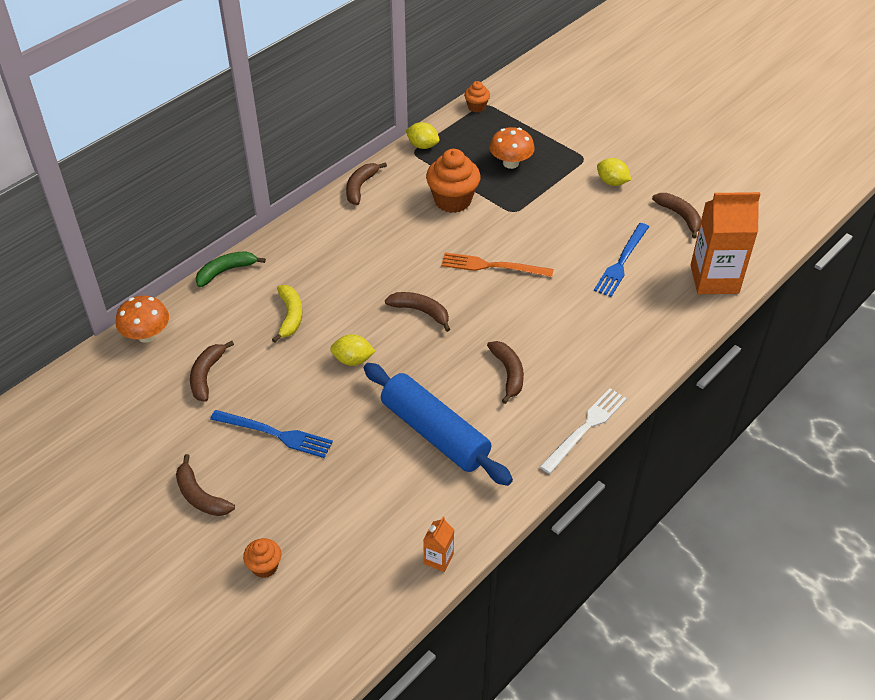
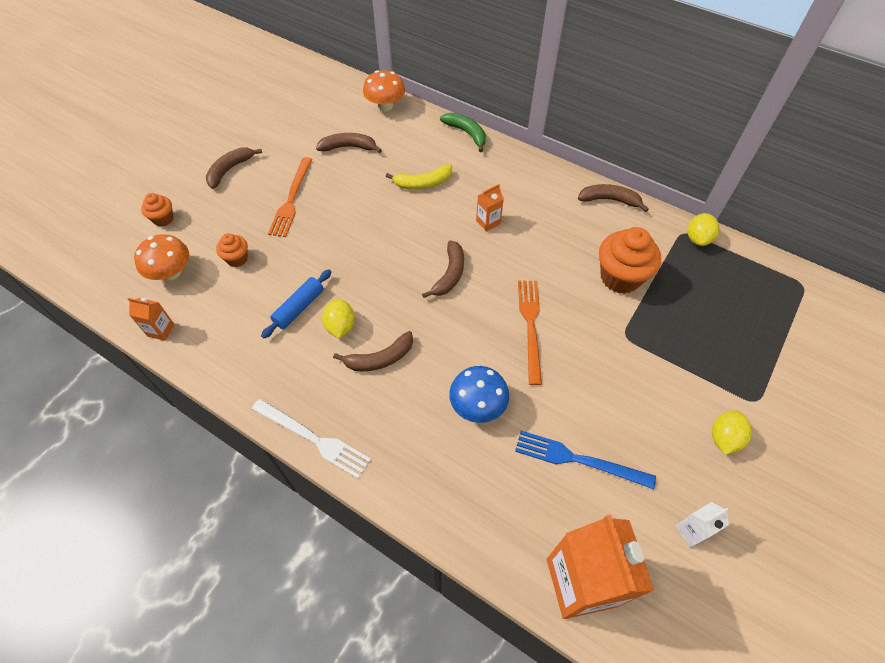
camera: 80 degrees right, 10 degrees up
blue fork [210,410,333,458] -> orange fork [268,157,313,237]
yellow lemon [330,334,375,366] -> yellow lemon moved to [322,299,355,339]
blue rolling pin [364,363,513,486] -> blue rolling pin [261,269,331,338], size x0.51
orange cupcake [464,81,490,113] -> orange cupcake moved to [216,233,248,267]
orange mushroom [489,127,535,169] -> orange mushroom moved to [134,234,189,280]
brown banana [652,193,701,238] -> white carton [675,502,729,548]
none -> blue mushroom [449,366,509,423]
none -> orange carton [476,184,504,232]

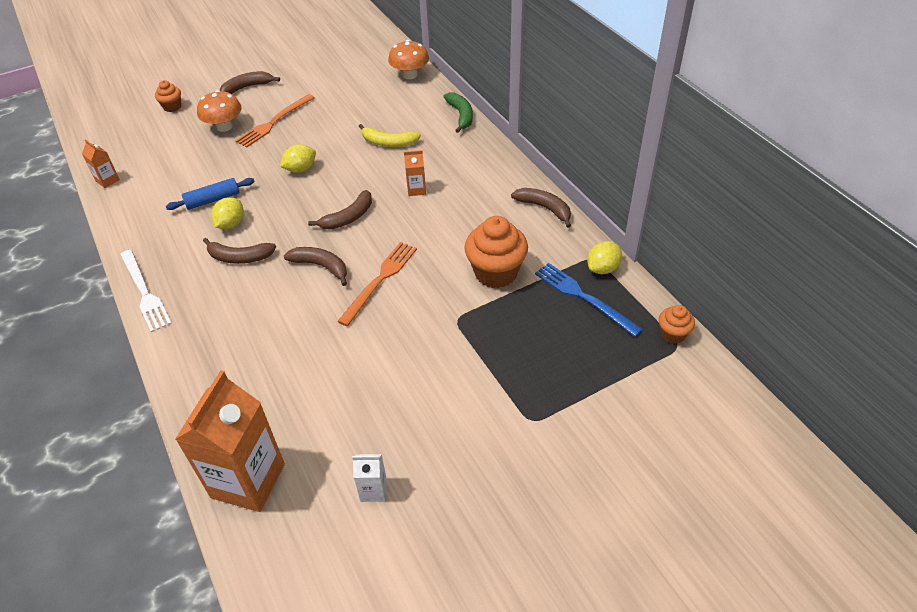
camera: 30 degrees right, 10 degrees down
orange mushroom [134,234,189,280] -> orange mushroom moved to [197,90,242,132]
orange cupcake [216,233,248,267] -> orange cupcake moved to [659,305,695,344]
brown banana [316,133,382,153] -> brown banana moved to [284,247,347,286]
blue mushroom [449,366,509,423] -> none
blue fork [515,431,656,489] -> blue fork moved to [535,263,643,337]
yellow lemon [712,410,752,455] -> yellow lemon moved to [280,144,316,173]

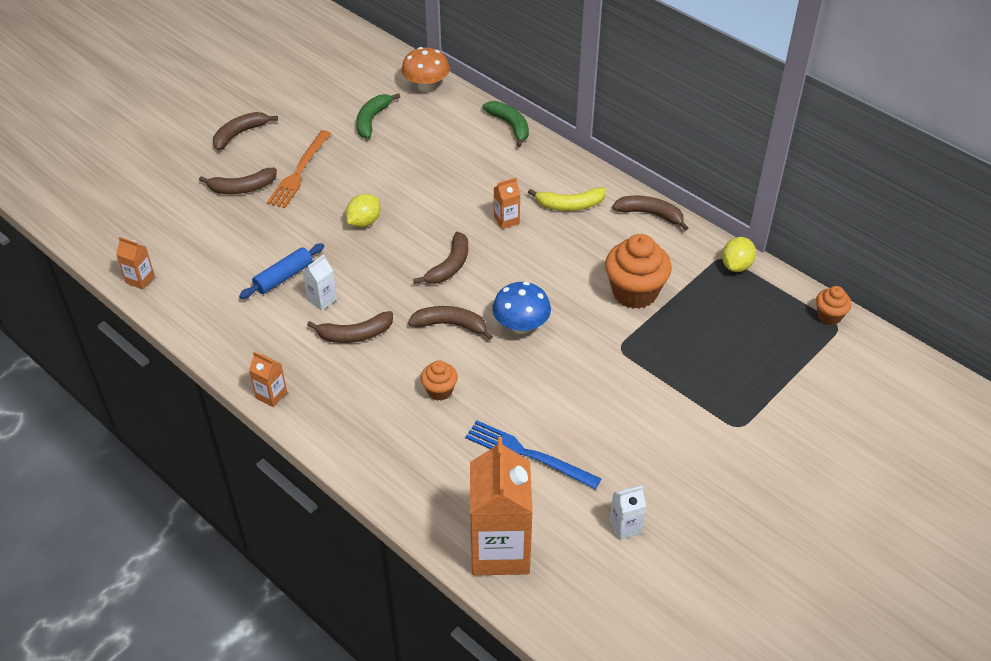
camera: 20 degrees left, 0 degrees up
white fork [120,250,172,332] -> orange carton [249,352,287,407]
orange cupcake [155,80,181,112] -> orange cupcake moved to [421,360,458,401]
orange mushroom [197,90,242,132] -> brown banana [199,168,277,194]
yellow lemon [211,197,244,229] -> white carton [303,254,337,311]
orange fork [337,242,417,326] -> blue mushroom [492,282,551,334]
yellow banana [358,124,421,147] -> yellow banana moved to [528,187,606,211]
blue fork [535,263,643,337] -> blue fork moved to [465,420,602,489]
none -> green banana [356,93,400,139]

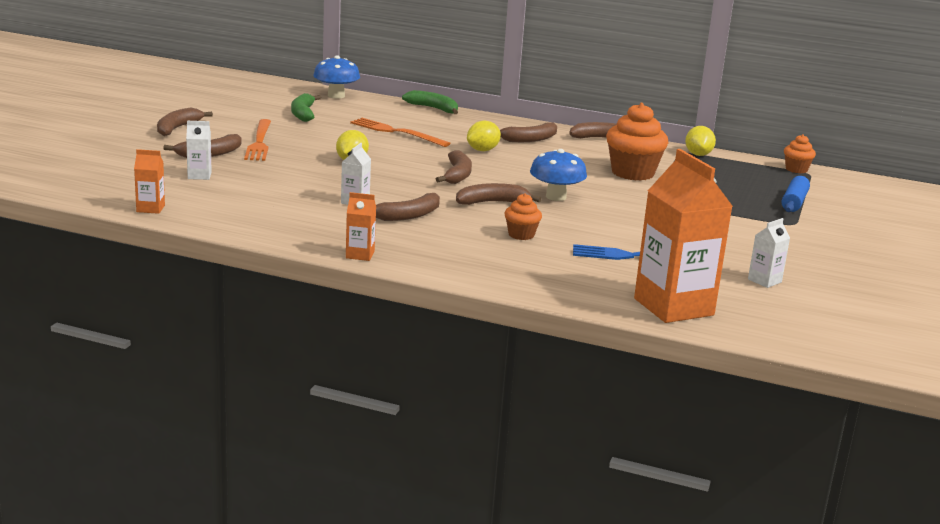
camera: 25 degrees left, 25 degrees down
blue rolling pin [239,243,324,299] -> blue rolling pin moved to [782,176,810,212]
orange mushroom [401,47,450,92] -> blue mushroom [313,56,360,99]
orange carton [494,178,520,229] -> yellow lemon [467,121,501,151]
yellow banana [528,187,606,211] -> brown banana [500,122,557,142]
none -> white carton [186,121,212,180]
none -> orange fork [350,118,451,147]

